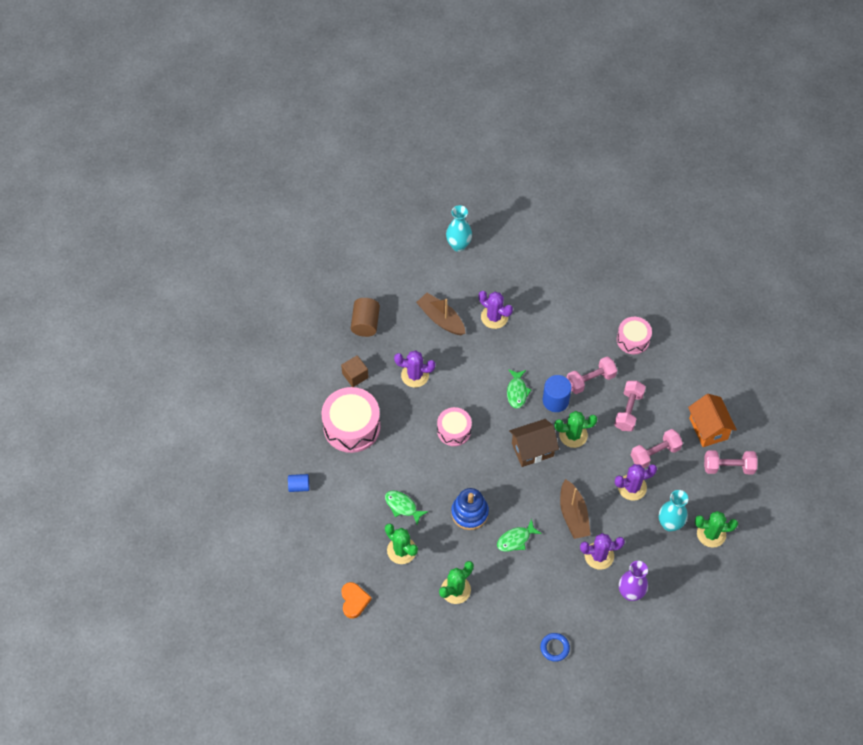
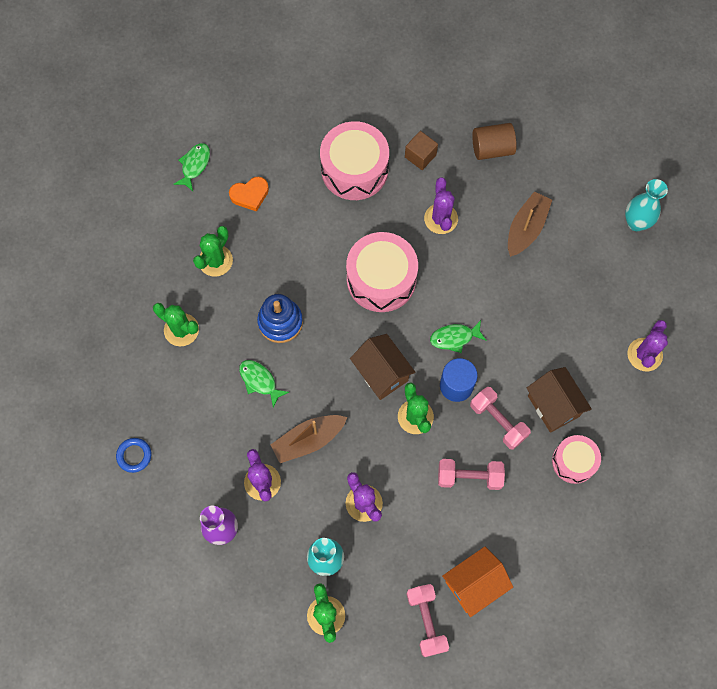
camera: 75 degrees right, 10 degrees up
blue cylinder [288,474,309,492] -> none
orange heart [341,582,372,619] -> orange heart moved to [229,176,269,212]
green fish [385,490,428,525] -> green fish moved to [174,143,210,191]
pink drum [437,407,472,446] -> pink drum [346,232,418,312], size x1.68
purple cactus [479,291,513,329] -> purple cactus moved to [627,320,668,371]
pink dumbbell [631,429,683,468] -> none
none -> brown house [527,367,592,433]

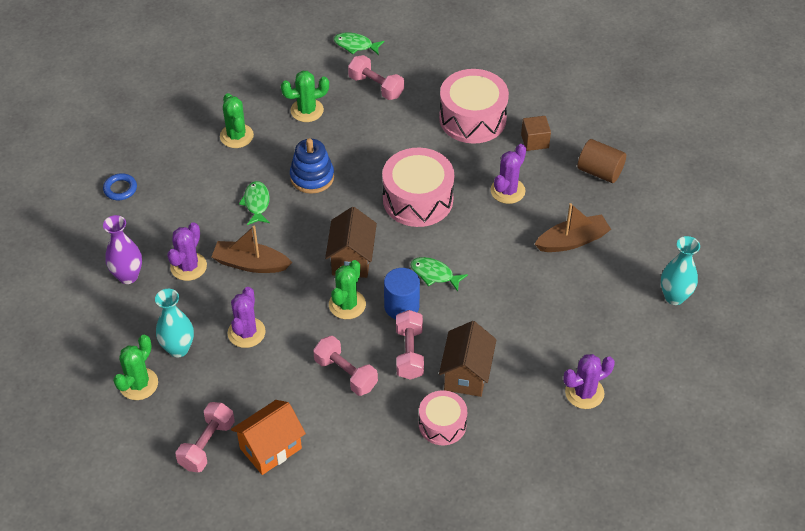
camera: 40 degrees right, 20 degrees down
green fish [174,143,210,191] -> green fish turned 135 degrees counterclockwise [334,33,385,55]
orange heart [229,176,269,212] -> pink dumbbell [348,55,404,100]
orange house [442,547,513,617] -> orange house turned 45 degrees counterclockwise [231,400,306,475]

